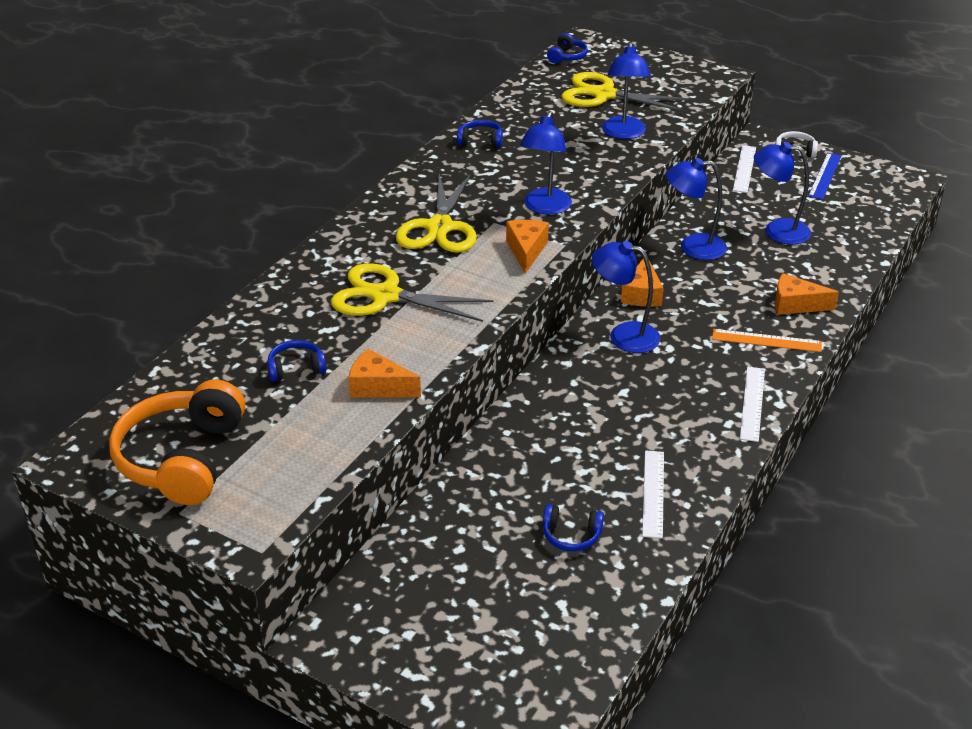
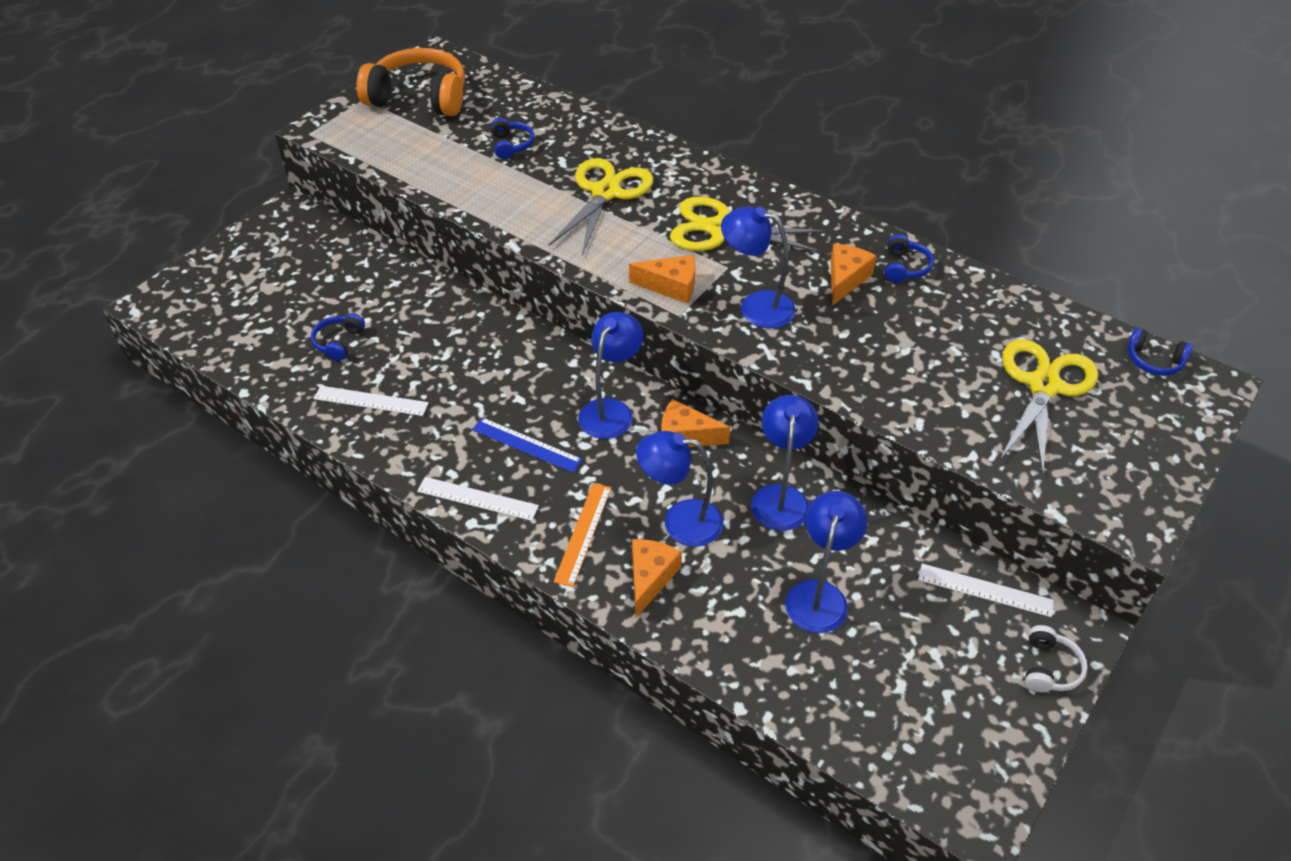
camera: 95 degrees right, 10 degrees up
orange cheese [348,349,421,398] -> orange cheese moved to [830,244,877,306]
blue lamp [602,41,651,139] -> blue lamp moved to [636,431,723,547]
blue ruler [808,153,842,200] -> blue ruler moved to [472,417,582,473]

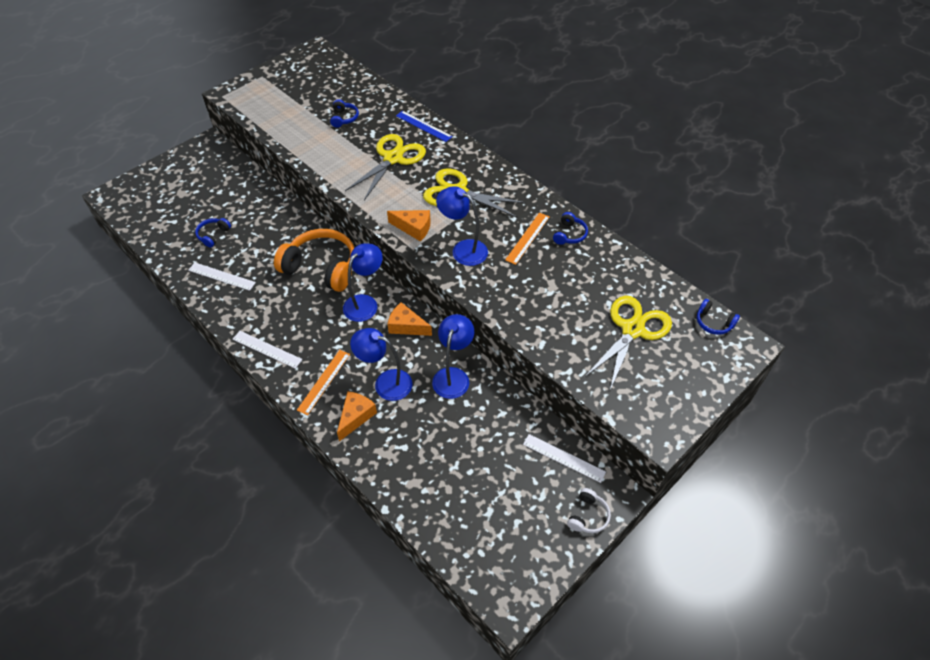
camera: 10 degrees right, 5 degrees up
orange headphones [357,48,465,116] -> orange headphones moved to [274,229,354,292]
blue ruler [472,417,582,473] -> blue ruler moved to [396,111,453,142]
blue lamp [785,491,867,633] -> none
orange cheese [830,244,877,306] -> orange ruler [505,213,549,265]

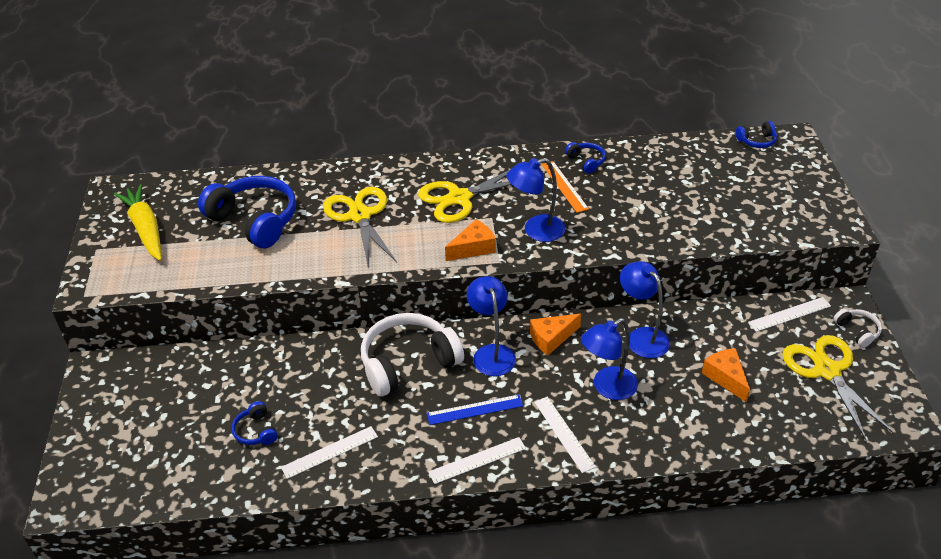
camera: 50 degrees left, 10 degrees down
orange headphones [274,229,354,292] -> white headphones [361,313,464,397]
orange ruler [297,350,350,415] -> white ruler [534,397,596,473]
blue headphones [330,99,359,128] -> blue headphones [198,176,296,248], size x2.20
orange cheese [337,391,377,441] -> orange cheese moved to [702,348,750,402]
blue ruler [396,111,453,142] -> blue ruler moved to [427,394,523,425]
yellow scissors [585,296,672,390] -> yellow scissors moved to [782,335,894,440]
none -> yellow carrot [114,184,161,261]

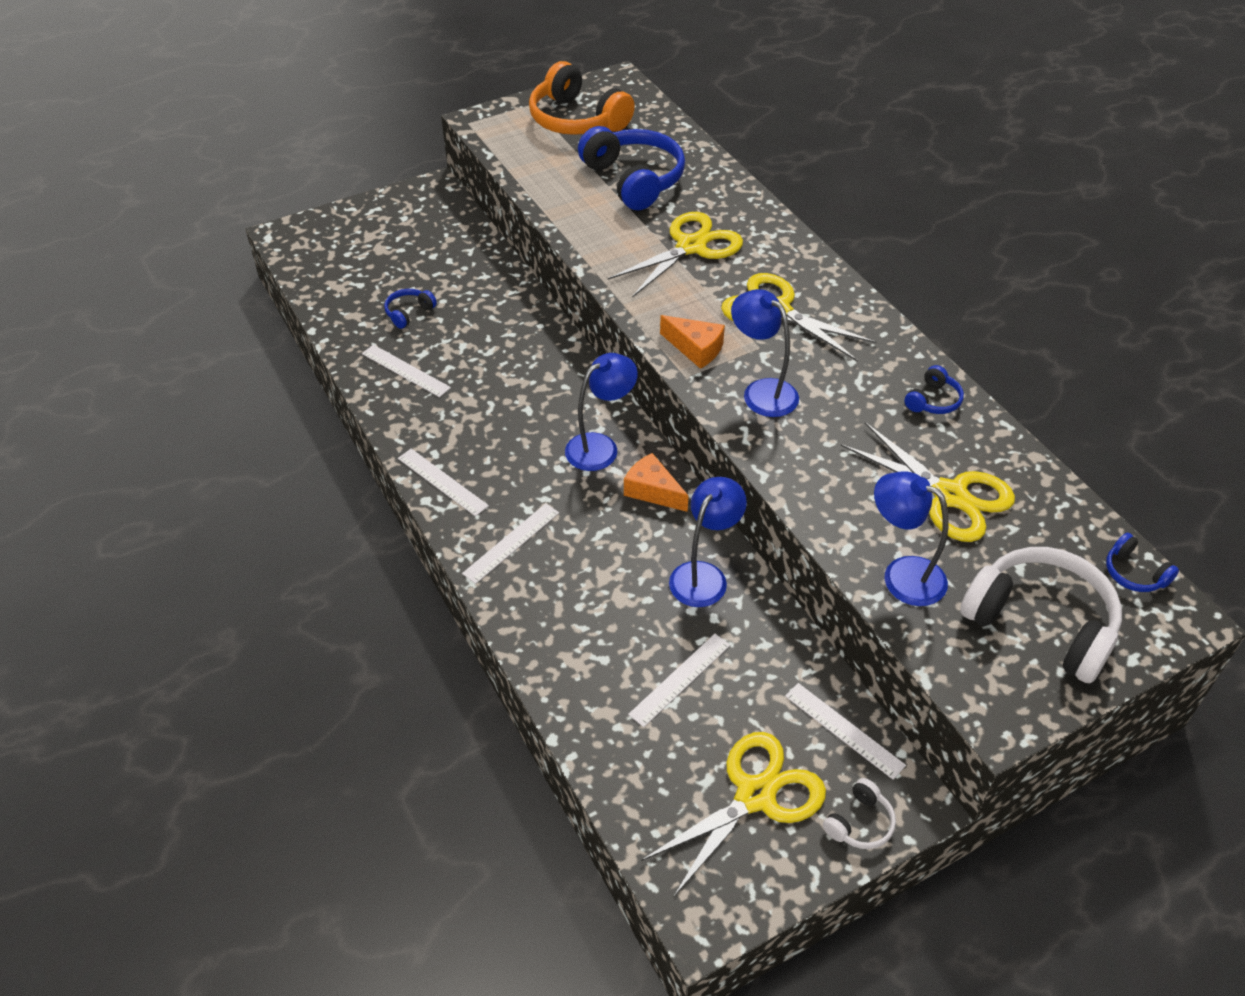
camera: 65 degrees right, 5 degrees up
yellow carrot [114,184,161,261] -> orange headphones [529,61,635,135]
blue headphones [198,176,296,248] -> blue headphones turned 45 degrees counterclockwise [578,126,685,210]
white headphones [361,313,464,397] -> white headphones moved to [960,547,1122,684]
blue ruler [427,394,523,425] -> none
orange ruler [542,161,589,213] -> none
blue lamp [581,318,638,400] -> blue lamp moved to [874,471,949,606]
orange cheese [702,348,750,402] -> white ruler [628,634,730,727]
none -> yellow scissors [841,422,1015,542]

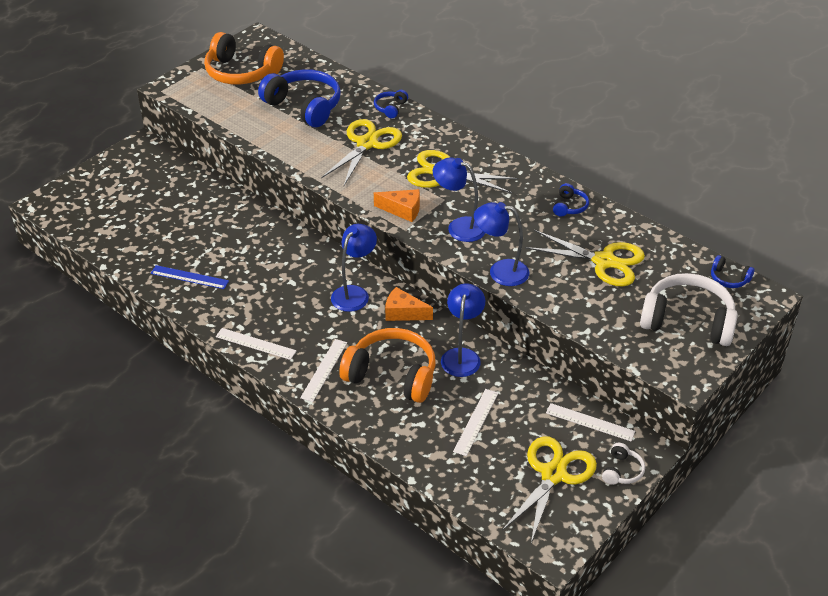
camera: 20 degrees left, 5 degrees down
white ruler [362,345,451,397] -> blue ruler [151,265,229,289]
blue headphones [384,289,437,329] -> blue headphones moved to [374,90,408,118]
blue lamp [874,471,949,606] -> blue lamp moved to [474,202,529,286]
none -> orange headphones [339,328,436,403]

